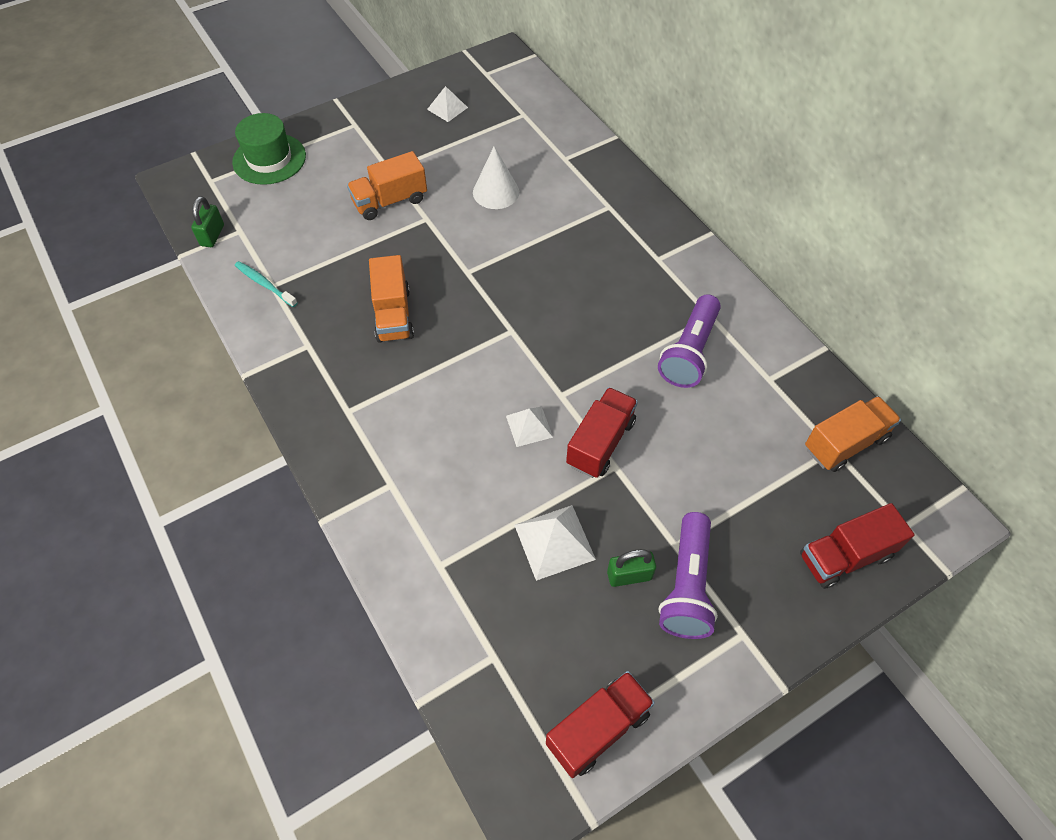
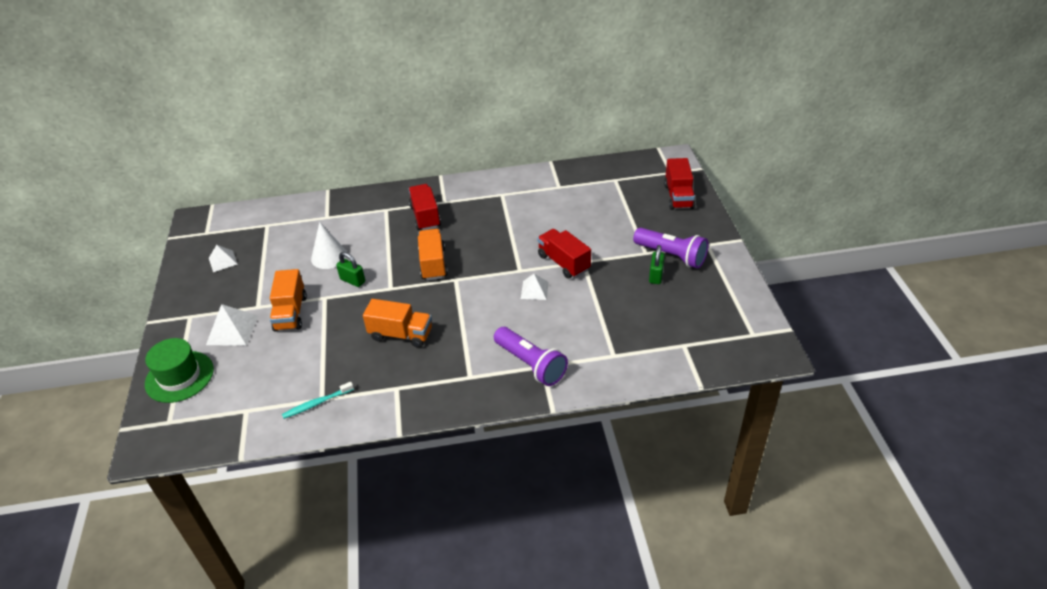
camera: 65 degrees left, 15 degrees down
green padlock [191,196,224,247] -> green padlock moved to [336,252,365,287]
white pyramid [515,505,596,581] -> white pyramid moved to [206,304,258,345]
red truck [546,671,655,778] -> red truck moved to [409,184,441,230]
purple flashlight [658,294,721,388] -> purple flashlight moved to [494,327,568,386]
orange truck [805,396,901,472] -> orange truck moved to [418,229,448,280]

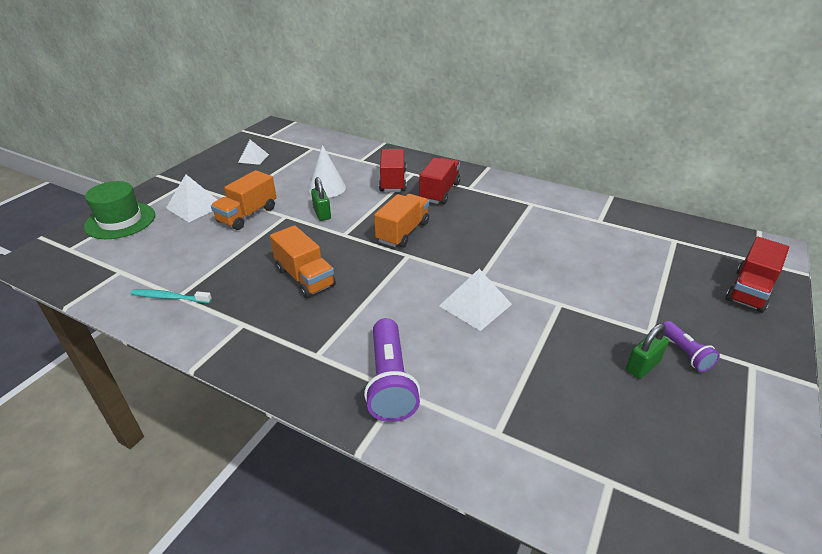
camera: 35 degrees right, 5 degrees down
white pyramid [521,274,549,300] -> white pyramid [439,269,512,331], size x1.54
red truck [537,229,591,279] -> red truck moved to [379,149,406,192]
purple flashlight [633,228,709,269] -> purple flashlight [663,321,720,372], size x0.55

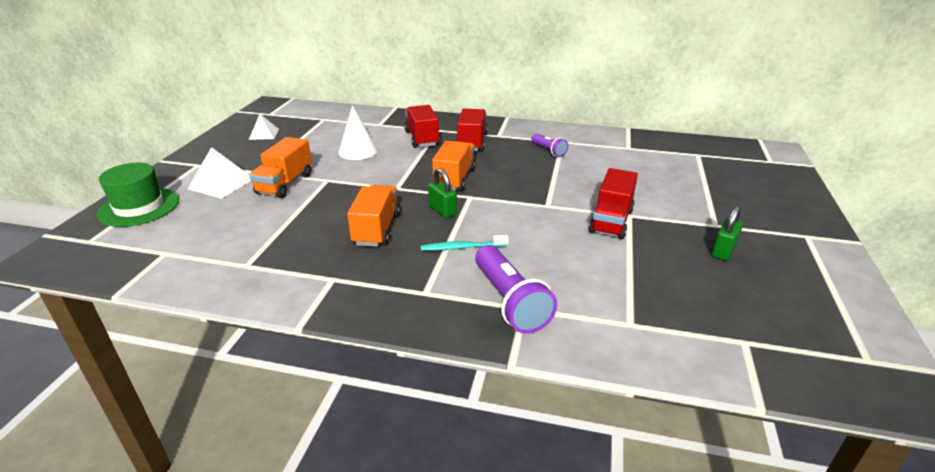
camera: 15 degrees left, 5 degrees down
turquoise toothbrush [131,289,212,303] -> turquoise toothbrush moved to [421,235,509,251]
orange truck [270,225,336,298] -> orange truck turned 120 degrees counterclockwise [347,185,400,247]
green padlock [311,177,331,221] -> green padlock moved to [428,168,457,218]
white pyramid [439,269,512,331] -> none
purple flashlight [663,321,720,372] -> purple flashlight moved to [531,134,568,157]
red truck [726,237,789,313] -> red truck moved to [589,168,638,239]

